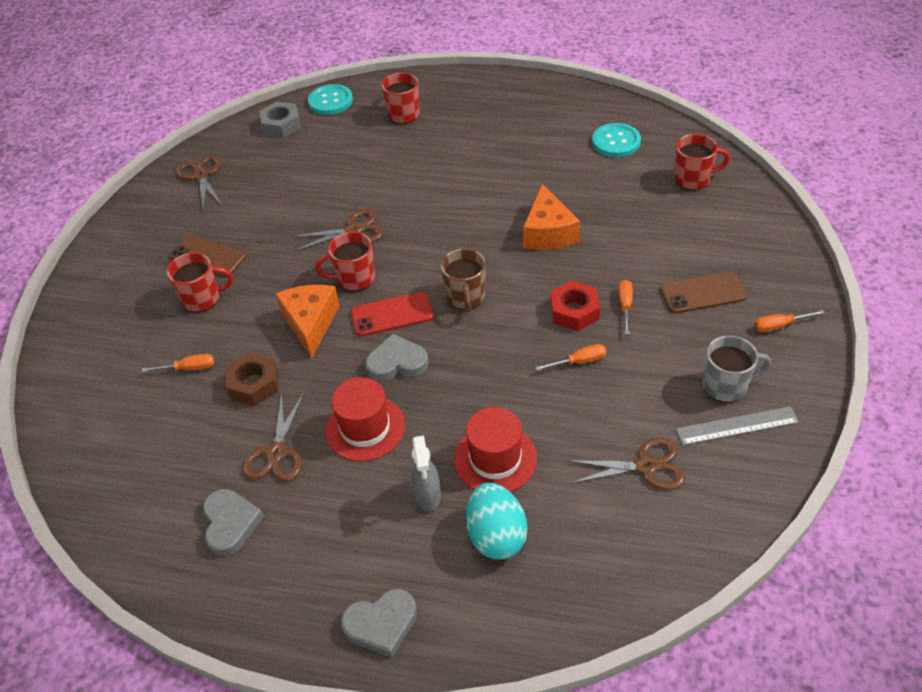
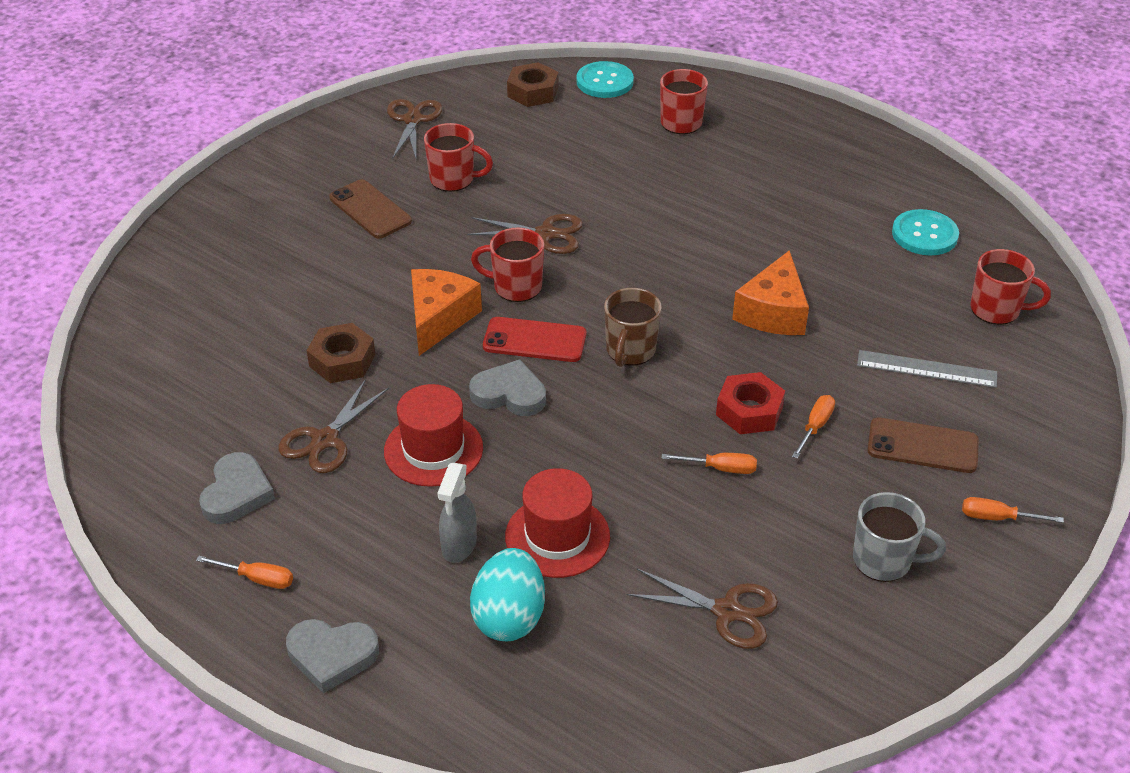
camera: 20 degrees right, 5 degrees down
orange screwdriver [142,354,214,372] -> orange screwdriver moved to [196,556,293,589]
red mug [167,252,233,312] -> red mug moved to [424,123,493,192]
grey nut [259,101,301,138] -> brown nut [507,62,559,107]
grey ruler [676,406,799,445] -> grey ruler moved to [857,350,997,388]

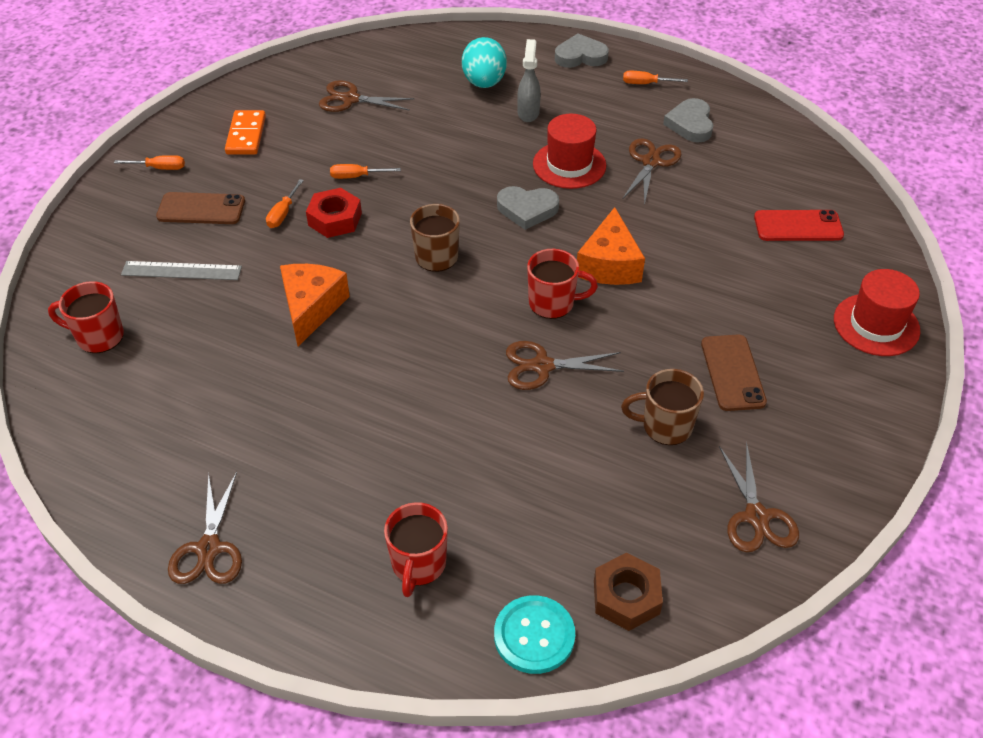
camera: 170 degrees right, 5 degrees up
brown nut [307,323,375,383] -> none
brown phone [329,179,412,239] -> brown phone turned 45 degrees clockwise [701,334,767,411]
red mug [424,123,493,192] -> brown mug [621,369,704,445]
red phone [483,317,586,362] -> red phone moved to [754,210,844,241]
red hat [505,468,610,578] -> red hat moved to [834,269,920,356]
grey mug [853,492,946,582] -> orange domino [225,110,266,155]
turquoise button [892,209,959,256] -> none
none -> brown scissors [168,472,242,584]

